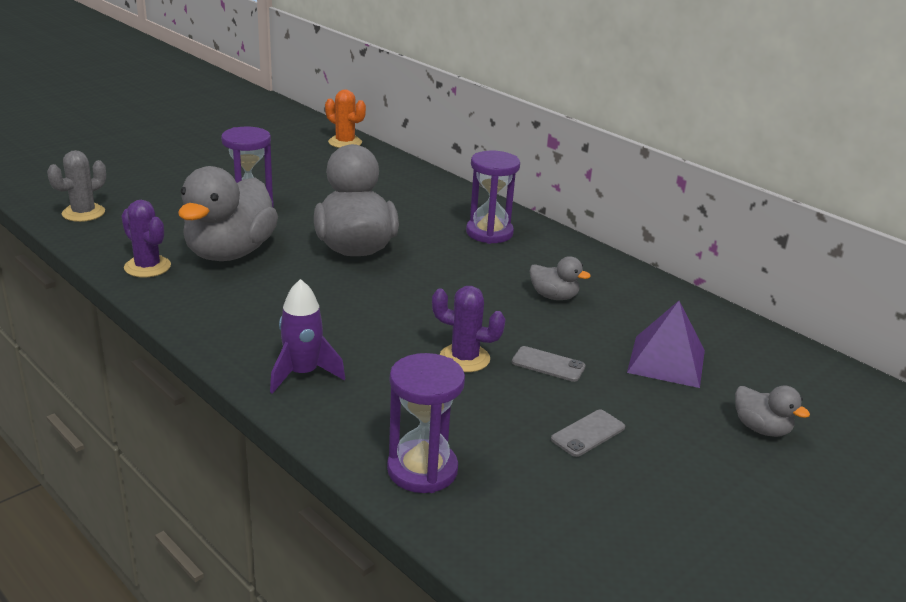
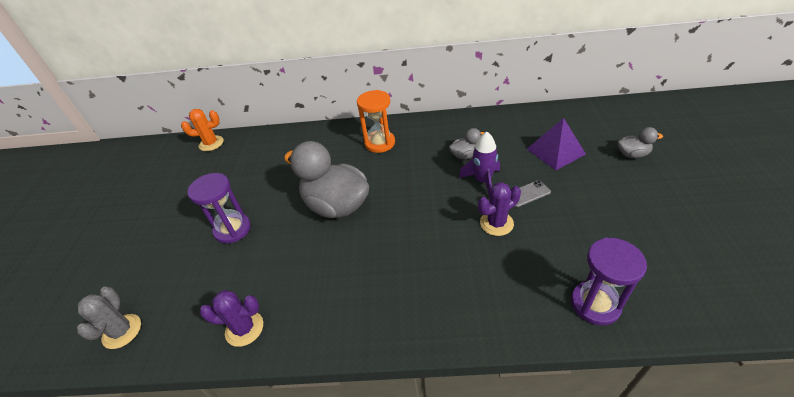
camera: 40 degrees left, 15 degrees up
grey duck [178,166,278,261] -> none
purple rocket [270,279,345,394] -> purple rocket moved to [459,132,500,194]
purple hourglass [466,151,520,244] -> orange hourglass [357,90,395,153]
grey phone [551,410,625,457] -> none

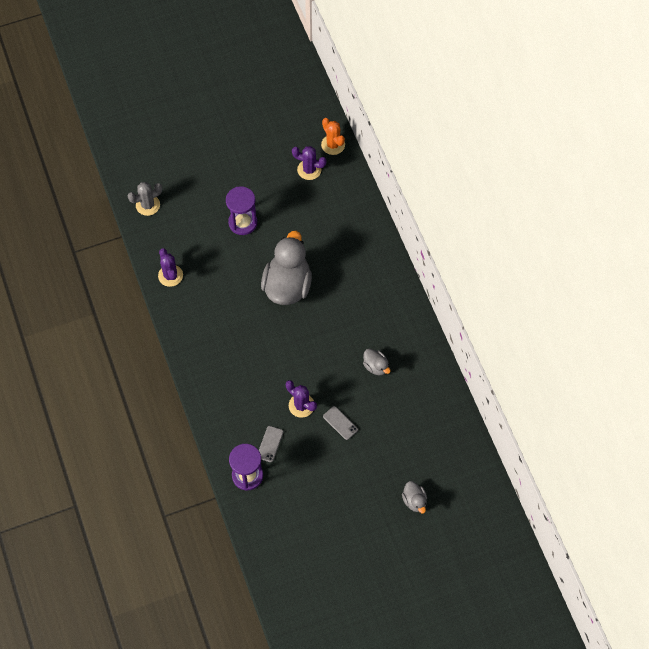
camera: 65 degrees right, 20 degrees up
orange hourglass [357,90,395,153] -> none
purple rocket [459,132,500,194] -> none
purple pyramid [527,118,586,170] -> none
none -> grey phone [259,426,283,462]
none -> purple cactus [292,146,327,180]

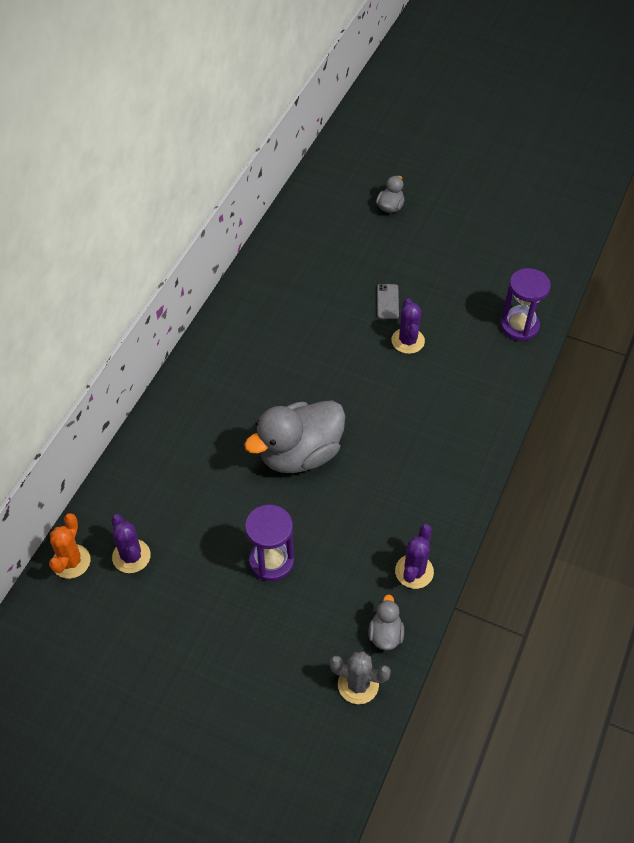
camera: 135 degrees left, 10 degrees down
grey phone [259,426,283,462] -> none
grey duck [363,349,391,375] -> grey duck moved to [369,595,404,650]

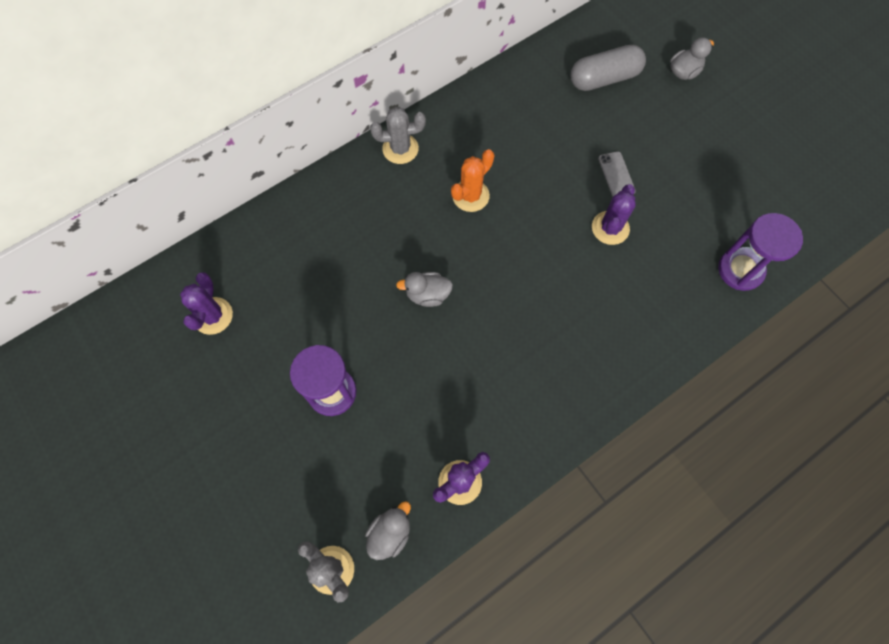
camera: 30 degrees right, 15 degrees up
orange cactus [49,513,91,579] -> orange cactus moved to [451,149,494,212]
grey duck [244,400,345,473] -> grey duck [396,272,453,307], size x0.45
grey phone [377,284,399,319] -> grey phone turned 45 degrees counterclockwise [598,151,636,197]
none -> grey cactus [370,107,426,164]
none -> grey capsule [571,45,646,91]

